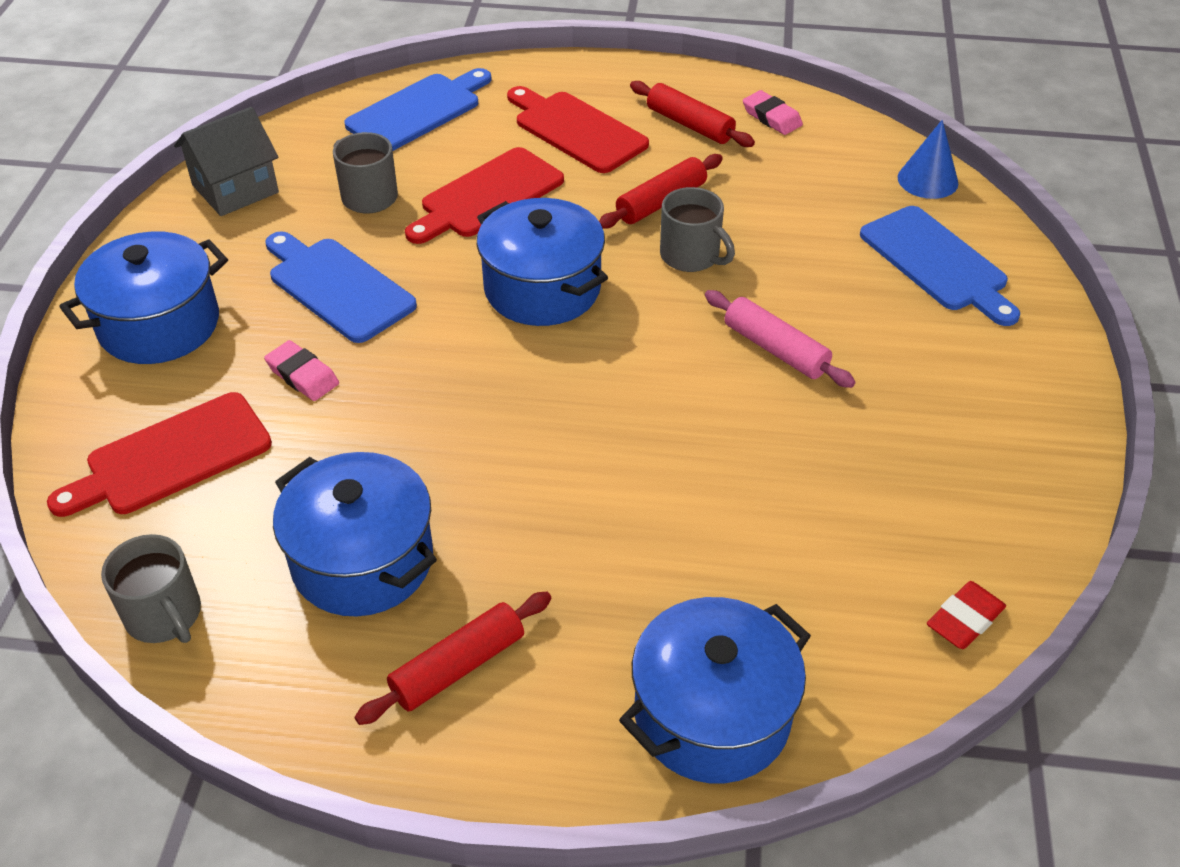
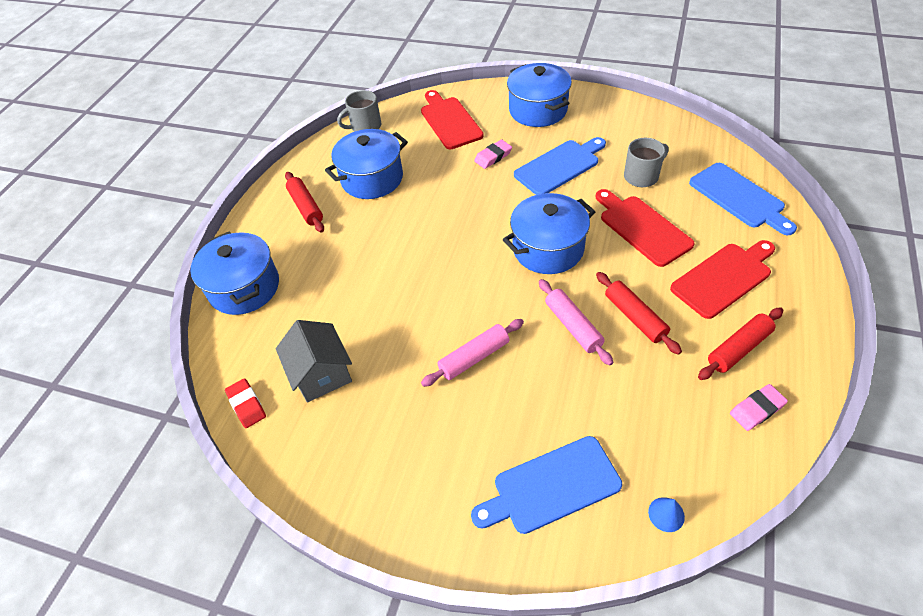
camera: 105 degrees right, 5 degrees up
grey house [174,107,279,216] -> grey house moved to [276,320,352,402]
grey mug [660,187,735,272] -> pink rolling pin [539,279,614,366]
blue cone [898,120,958,199] -> blue cone [648,497,685,532], size x0.65

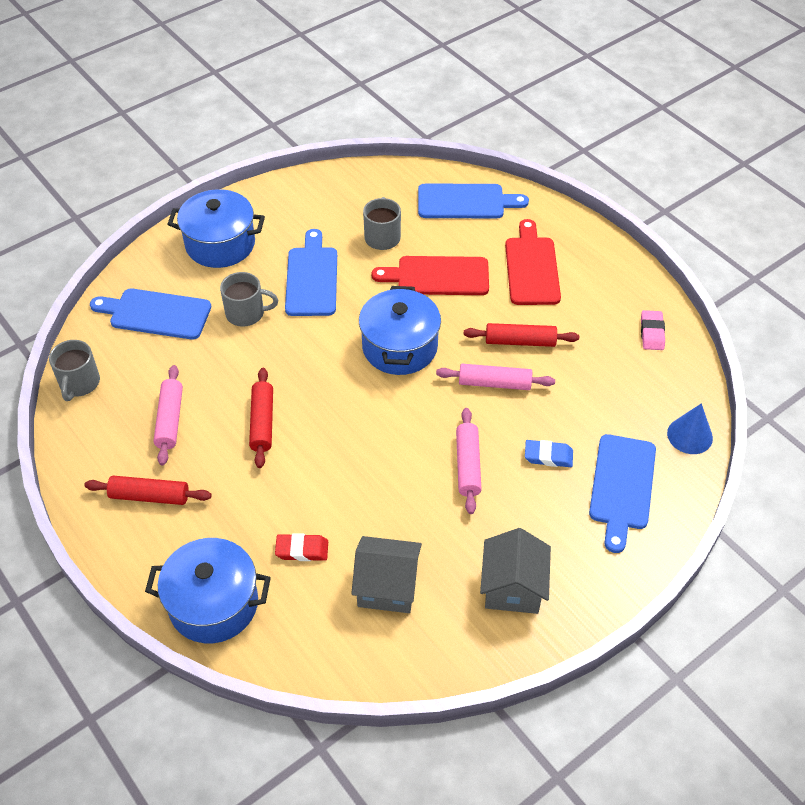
camera: 60 degrees left, 0 degrees up
red eraser [225,378,266,428] -> red eraser moved to [275,533,328,561]
blue pot [325,129,408,199] -> pink rolling pin [153,365,183,466]
red cutting board [421,90,484,149] -> blue cutting board [90,289,211,339]
pink eraser [474,140,512,169] -> grey mug [220,272,278,327]
blue cone [648,497,685,532] -> blue cone [667,403,713,454], size x1.54
red rolling pin [698,307,783,380] -> red rolling pin moved to [249,368,273,468]
none -> grey house [480,528,551,614]
none -> blue eraser [525,440,573,467]

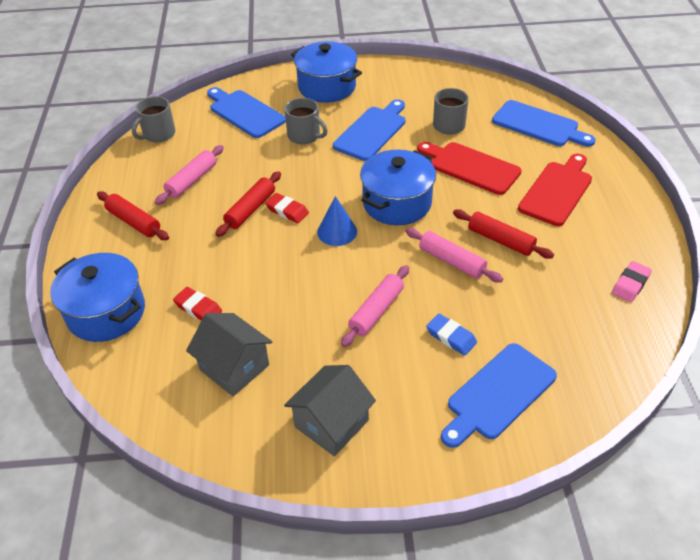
camera: 35 degrees right, 5 degrees down
blue cone [667,403,713,454] -> blue cone moved to [317,196,357,246]
none -> red eraser [265,193,309,223]

